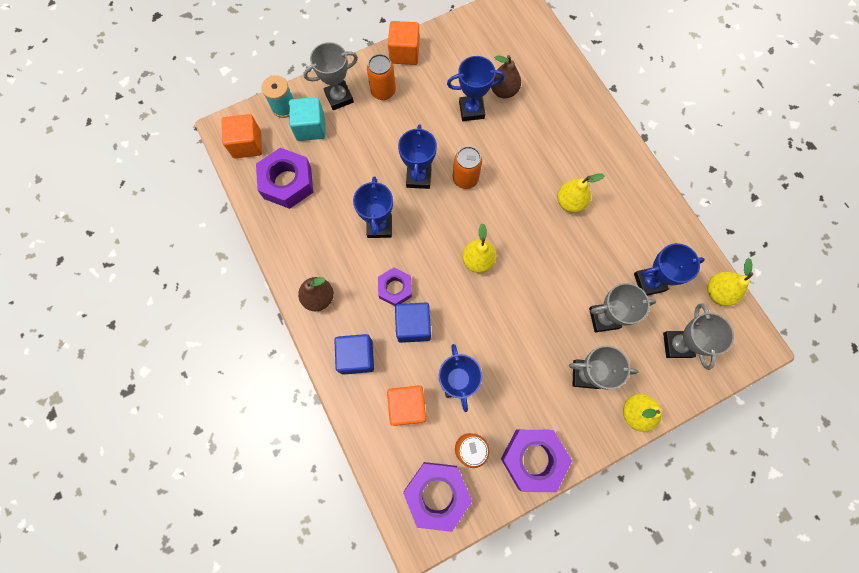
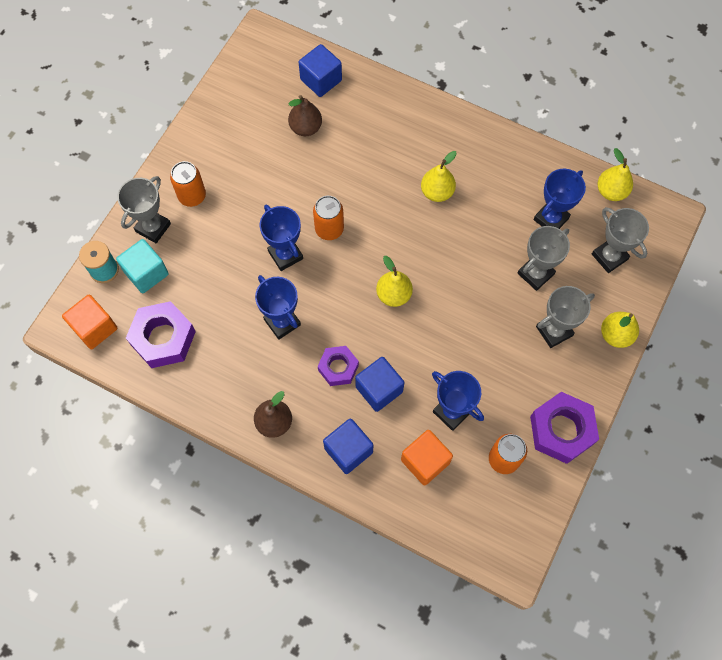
camera: 35 degrees left, 5 degrees down
orange cube [388,21,420,65] -> none
purple nut [403,462,472,532] -> none
blue trophy [447,56,504,121] -> none
none -> blue cube [298,44,342,97]

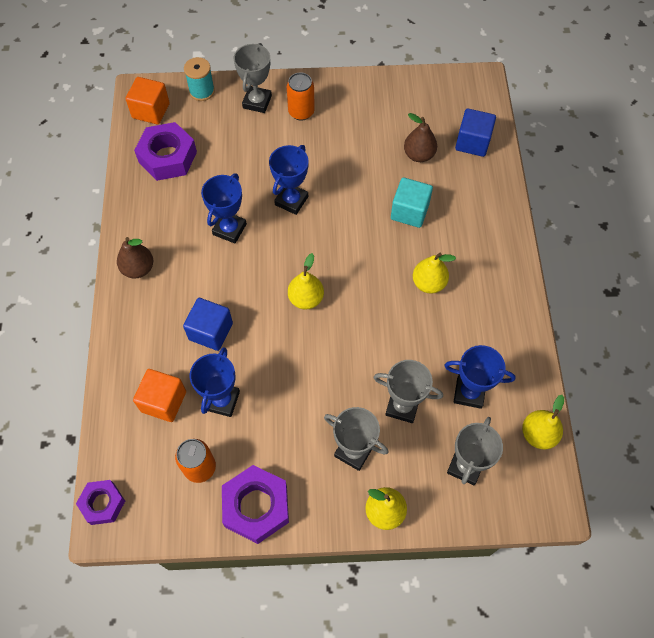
camera: 60 degrees right, 5 degrees down
turquoise cube [116,239,169,293] -> turquoise cube moved to [391,177,433,228]
grey trophy [117,176,171,243] -> grey trophy turned 75 degrees counterclockwise [234,43,272,113]
orange can [313,196,344,240] -> none
purple nut [318,346,359,386] -> purple nut moved to [76,480,125,525]
blue cube [323,418,373,474] -> none

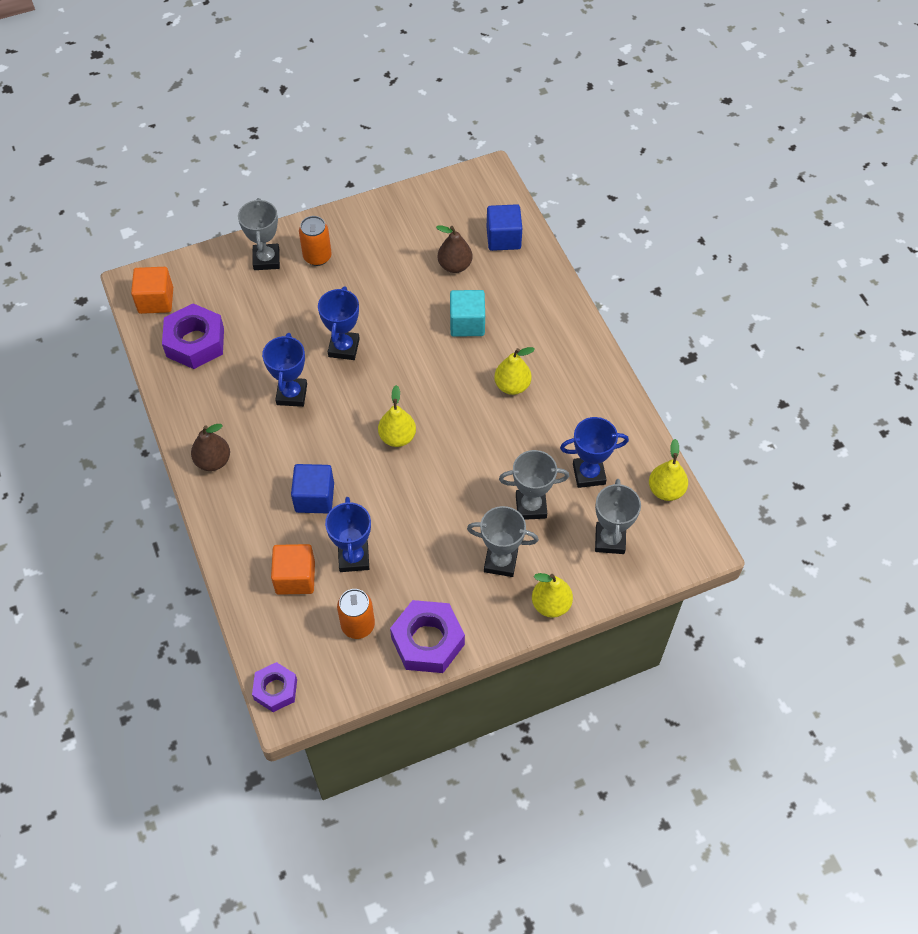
camera: 20 degrees left, 5 degrees down
turquoise spool [184,57,215,101] -> none

